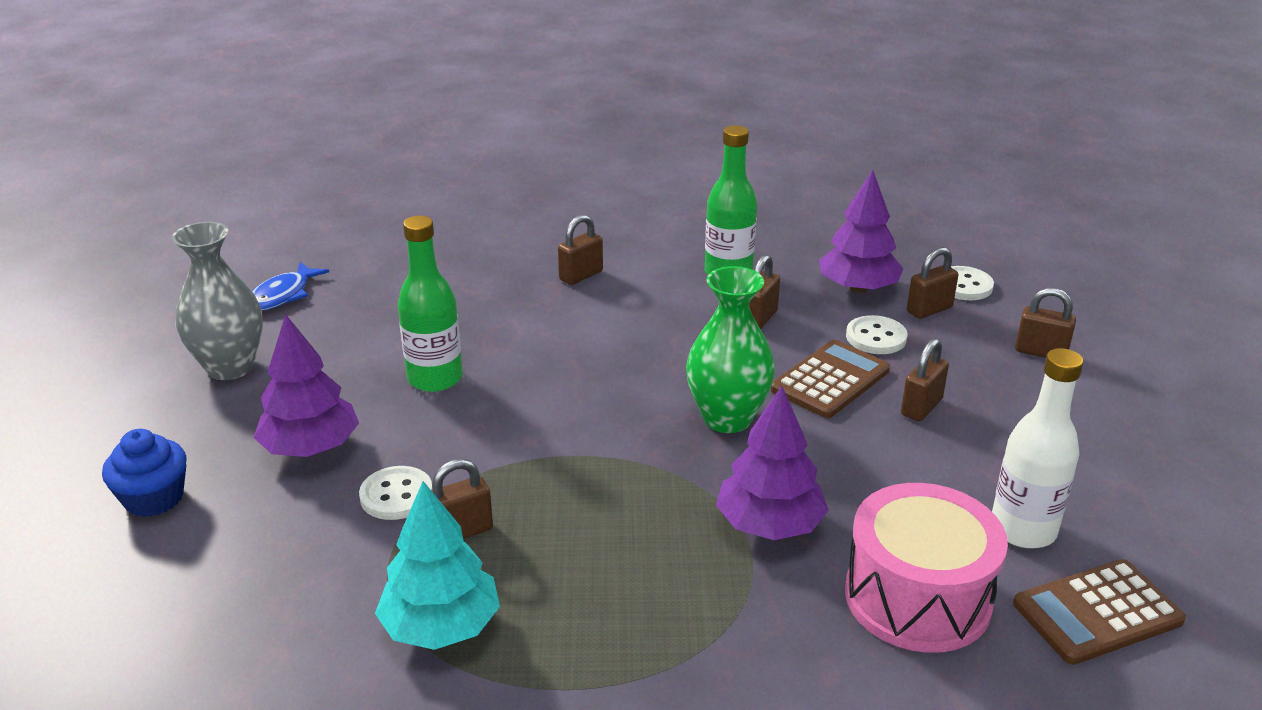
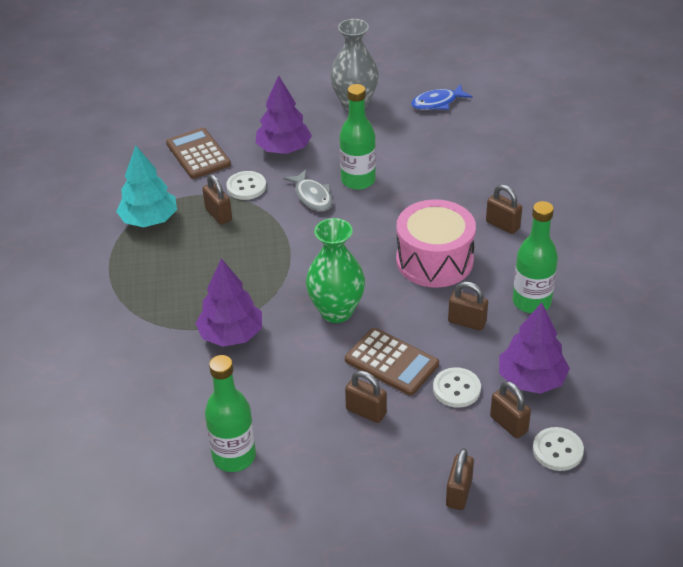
camera: 85 degrees right, 10 degrees up
blue cupcake [102,429,187,517] -> none
blue fish [252,262,329,311] -> blue fish turned 45 degrees counterclockwise [411,84,473,110]
pink drum [845,483,1008,653] -> pink drum moved to [396,199,476,288]
white bottle [992,348,1084,548] -> green bottle [205,355,256,472]
brown calculator [1013,559,1186,665] -> brown calculator moved to [166,128,231,179]
none -> grey fish [283,169,333,211]

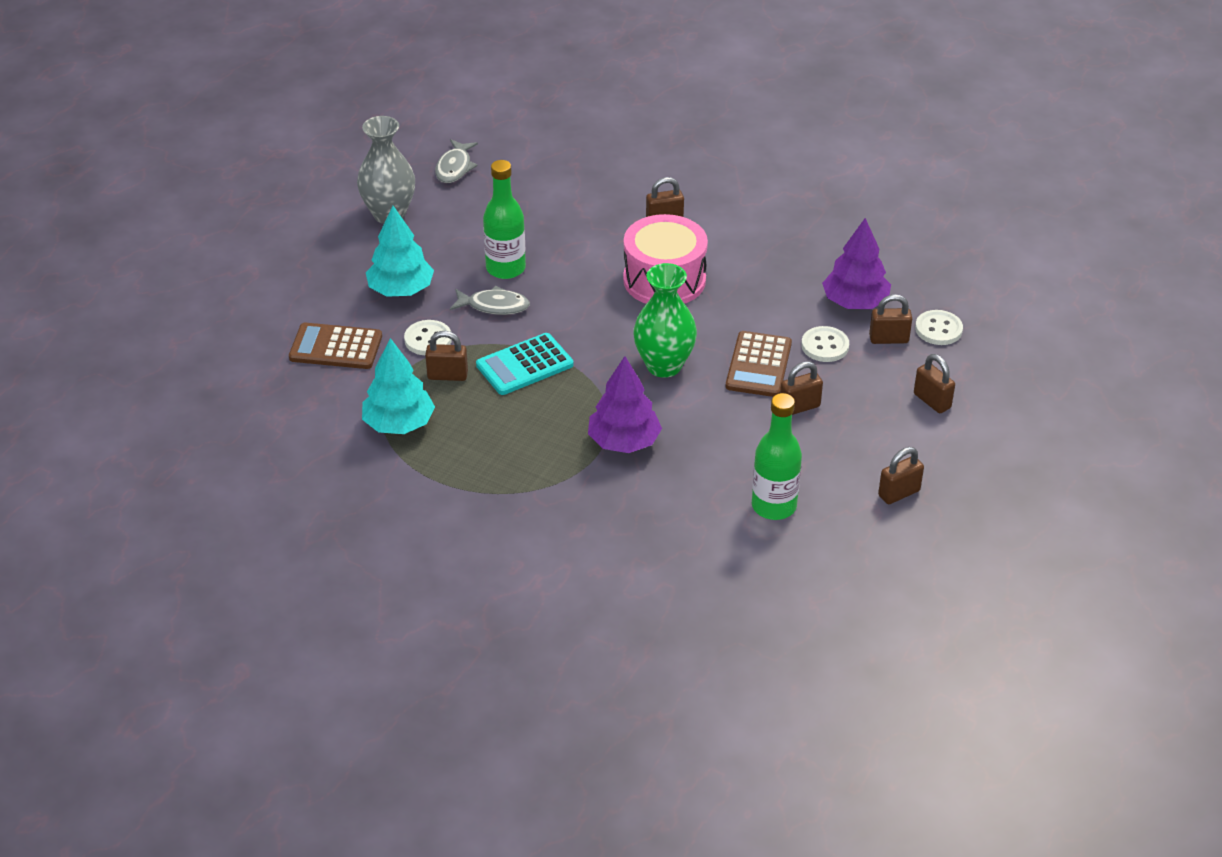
camera: 55 degrees left, 0 degrees up
purple tree [255,75,312,154] -> turquoise tree [366,206,434,297]
brown calculator [345,328,439,395] -> brown calculator turned 120 degrees clockwise [726,331,792,397]
blue fish [411,84,473,110] -> grey fish [435,139,478,183]
brown padlock [448,281,488,331] -> brown padlock moved to [878,447,924,504]
green bottle [513,201,558,313] -> none
none -> turquoise calculator [476,333,574,395]

